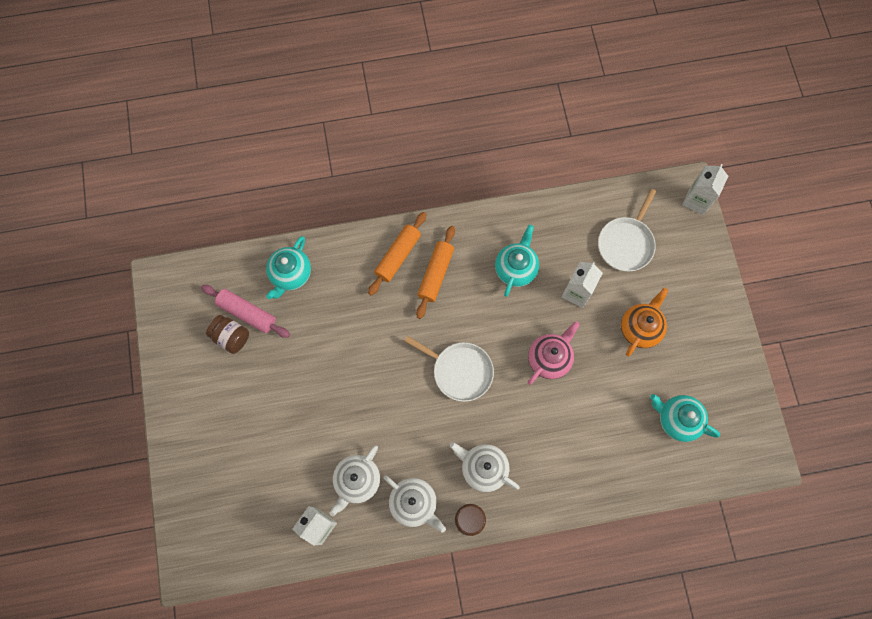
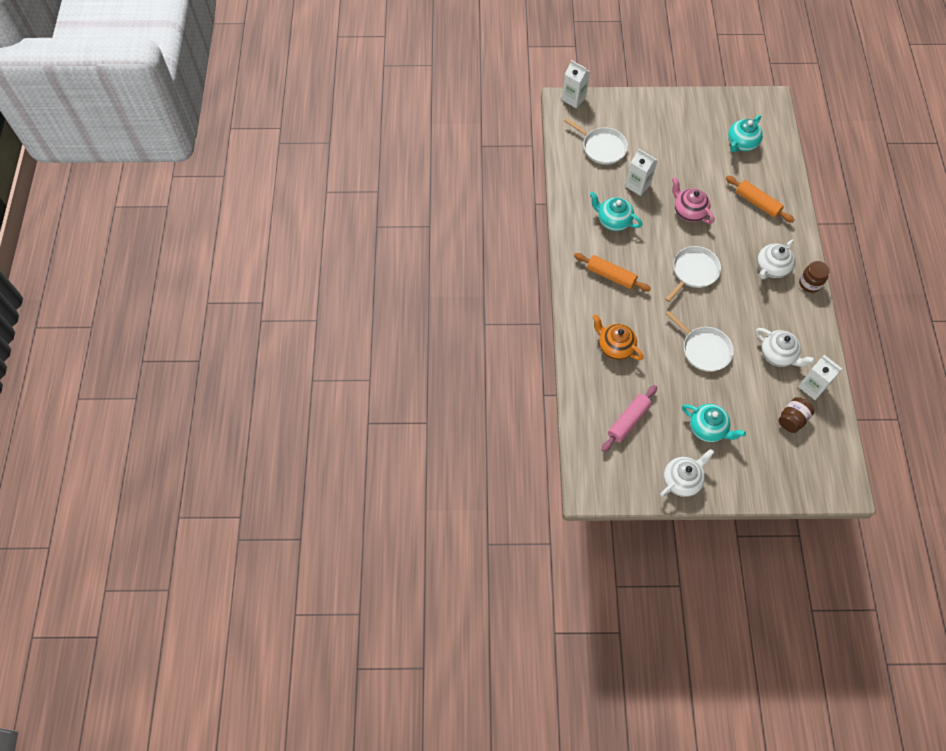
camera: 80 degrees left, 10 degrees down
brown jar [206,315,249,354] -> brown jar moved to [778,397,814,433]
turquoise teapot [266,236,311,299] -> turquoise teapot moved to [682,404,746,442]
orange rolling pin [368,212,427,296] -> orange rolling pin moved to [726,176,794,223]
white teapot [383,475,446,533] -> white teapot moved to [660,449,714,497]
orange teapot [621,288,668,356] -> orange teapot moved to [593,315,644,360]
none -> white pan [665,310,734,372]

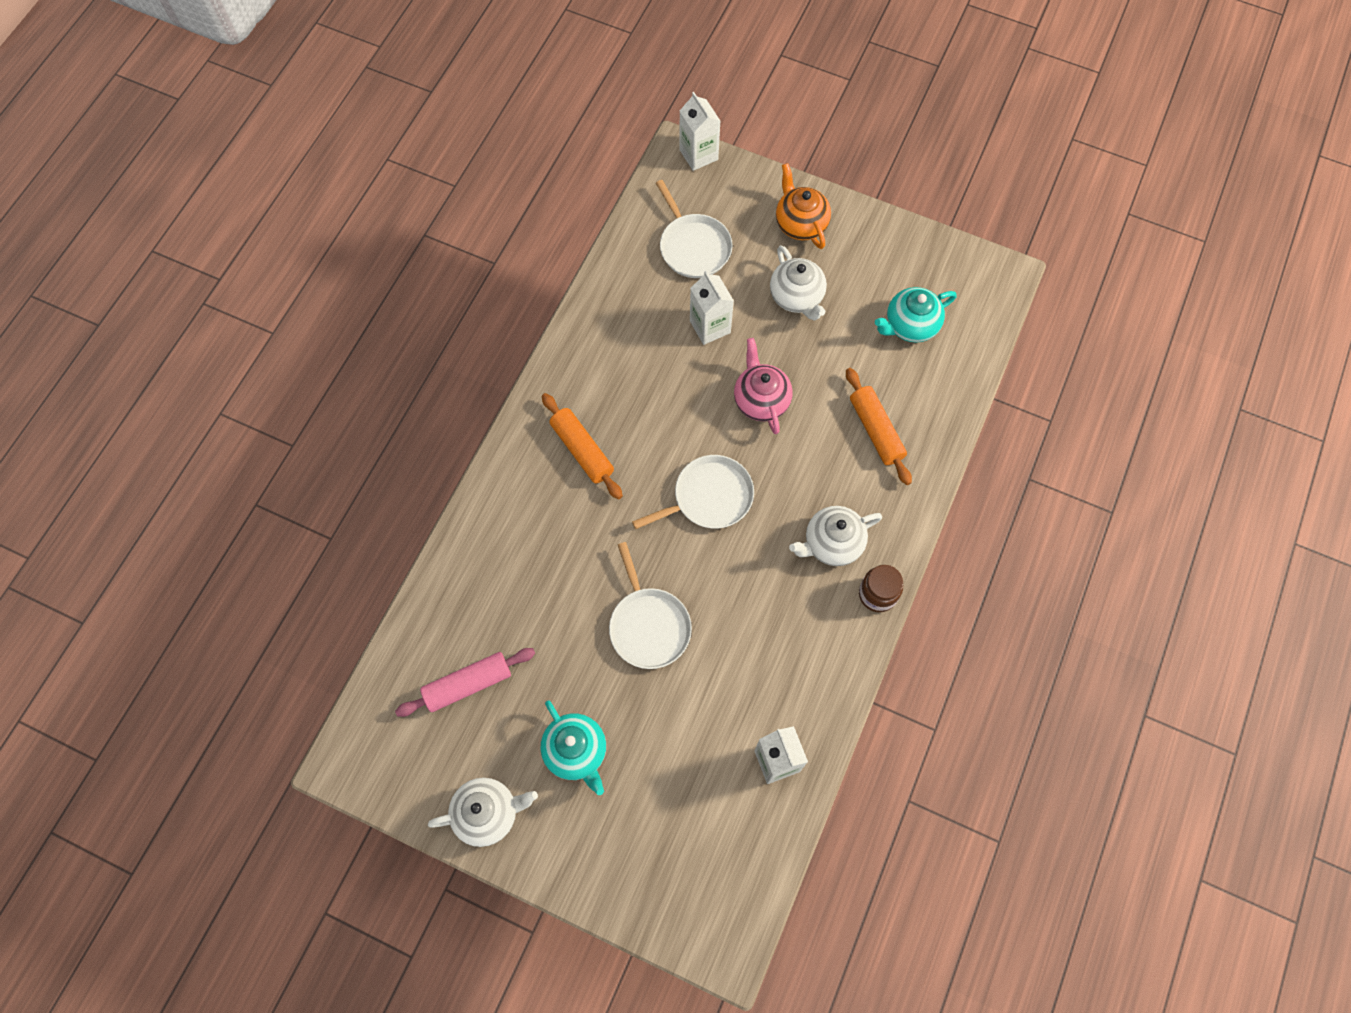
camera: 25 degrees right, 5 degrees up
turquoise teapot [590,192,642,231] -> none
orange teapot [593,315,644,360] -> orange teapot moved to [776,163,831,249]
white teapot [755,328,815,367] -> white teapot moved to [770,245,827,321]
brown jar [778,397,814,433] -> none

